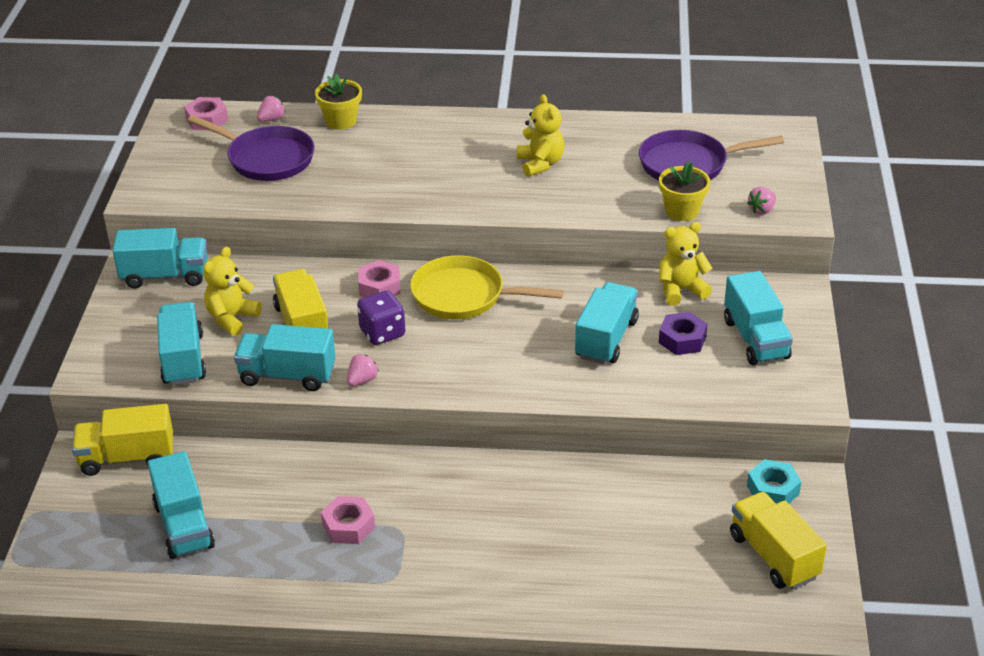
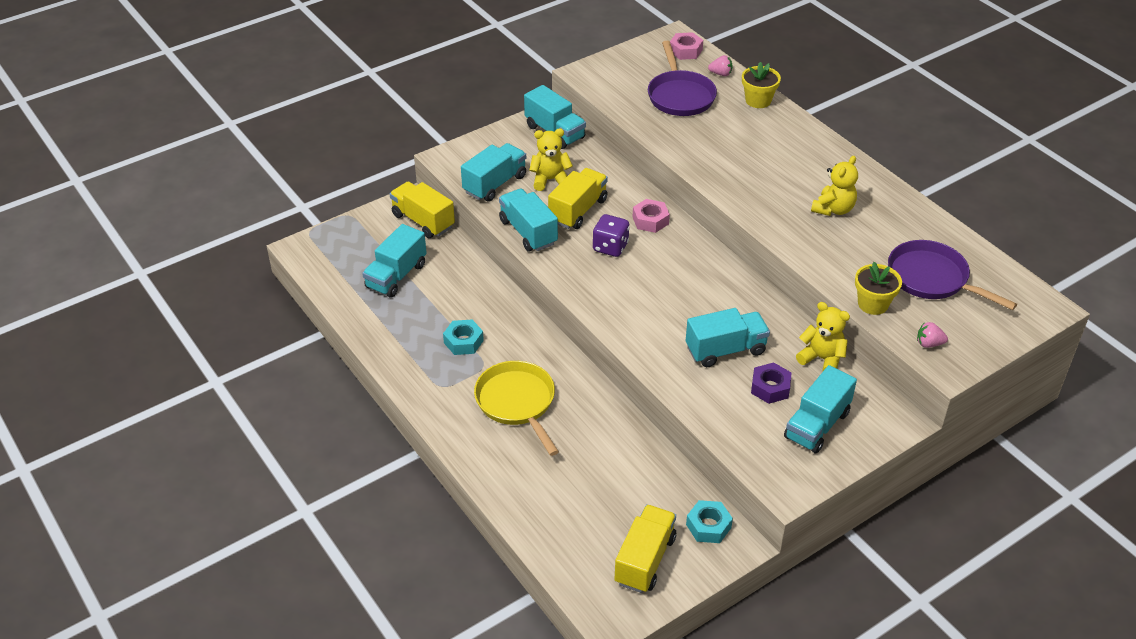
camera: 50 degrees right, 5 degrees up
pink nut [321,496,375,544] -> turquoise nut [443,320,484,355]
pink strawberry [347,354,379,386] -> none
yellow pan [410,255,564,319] -> yellow pan moved to [474,361,559,456]

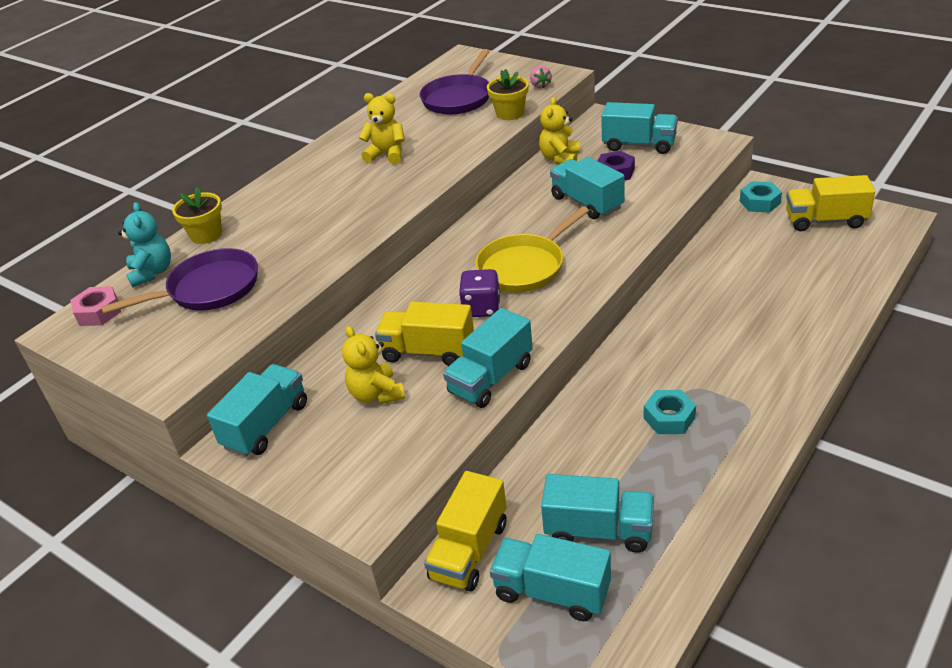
camera: 105 degrees left, 5 degrees down
turquoise truck [461,143,526,202] -> turquoise truck moved to [490,534,611,621]
yellow pan [474,361,559,456] -> yellow pan moved to [476,206,589,292]
pink nut [633,199,670,233] -> none
pink strawberry [708,55,733,76] -> turquoise teddy bear [118,202,171,287]

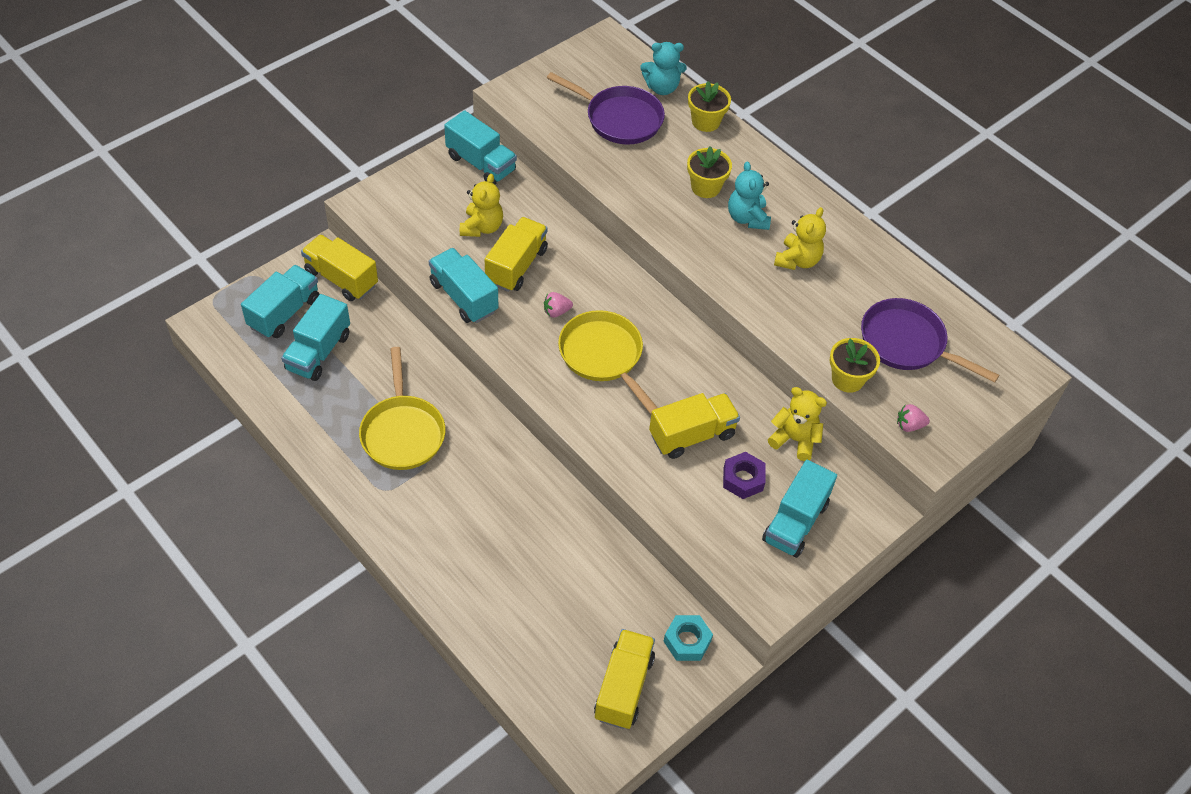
camera: 95 degrees right, 15 degrees up
pink nut [70,286,121,326] -> none
purple pan [101,248,258,314] -> purple pan turned 45 degrees counterclockwise [547,72,665,144]
yellow teddy bear [342,326,405,404] -> yellow teddy bear turned 120 degrees clockwise [460,174,503,237]
purple dice [459,269,500,317] -> pink strawberry [544,292,573,318]
turquoise truck [550,157,624,219] -> yellow truck [649,393,740,459]
turquoise nut [644,390,696,434] -> yellow pan [359,347,445,470]
none -> yellow flower pot [687,146,732,198]
none -> turquoise teddy bear [728,161,771,230]

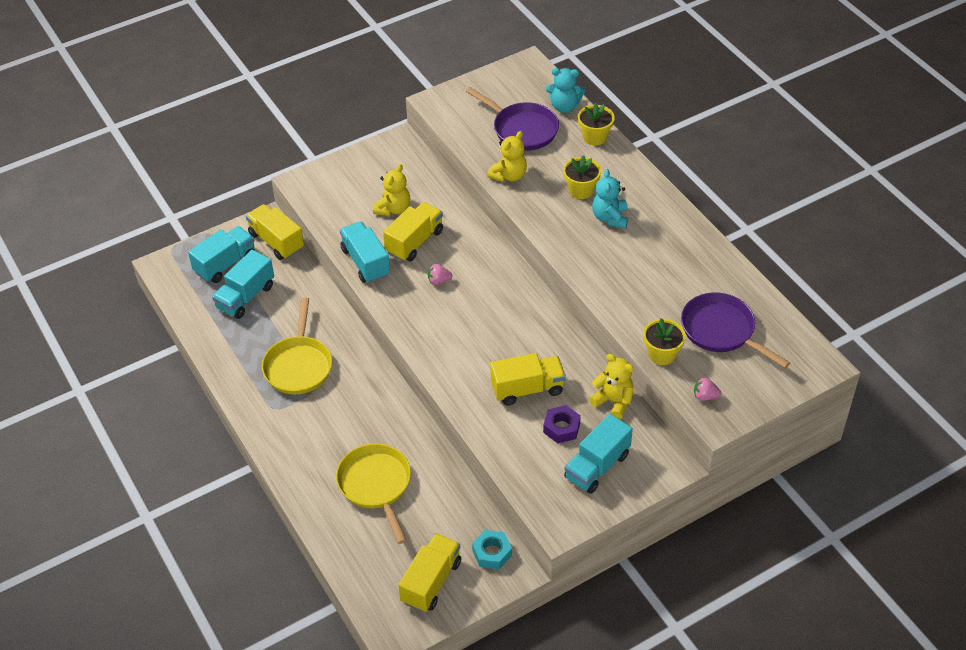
camera: 15 degrees right, 5 degrees down
turquoise truck [444,110,517,184] -> none
yellow pan [558,310,658,414] -> yellow pan moved to [336,443,411,544]
yellow teddy bear [774,207,826,270] -> yellow teddy bear moved to [487,131,527,182]

